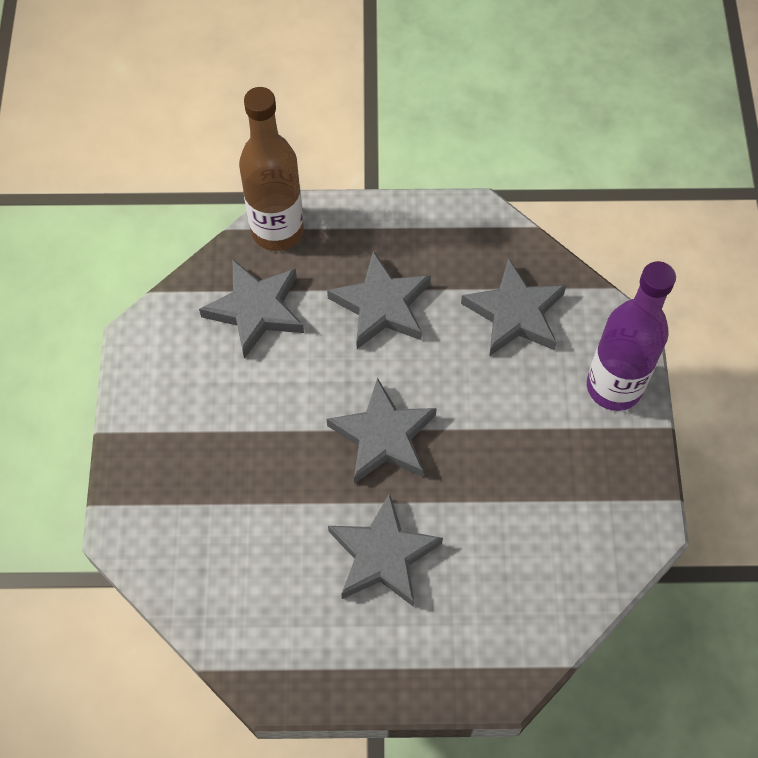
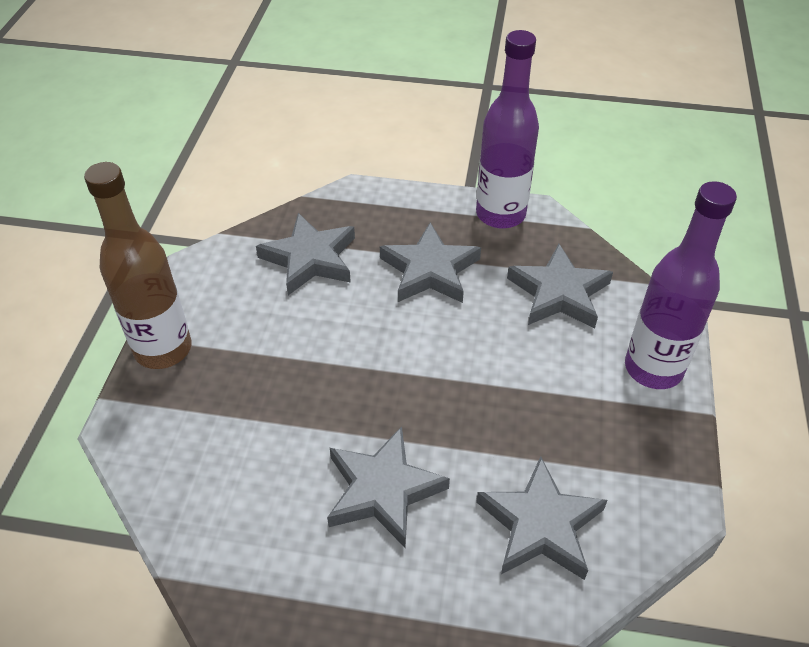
camera: 10 degrees right, 15 degrees down
brown bottle [239,87,304,251] -> brown bottle moved to [84,162,192,369]
grey star [327,378,437,484] -> grey star moved to [476,456,608,580]
none -> purple bottle [476,30,539,229]

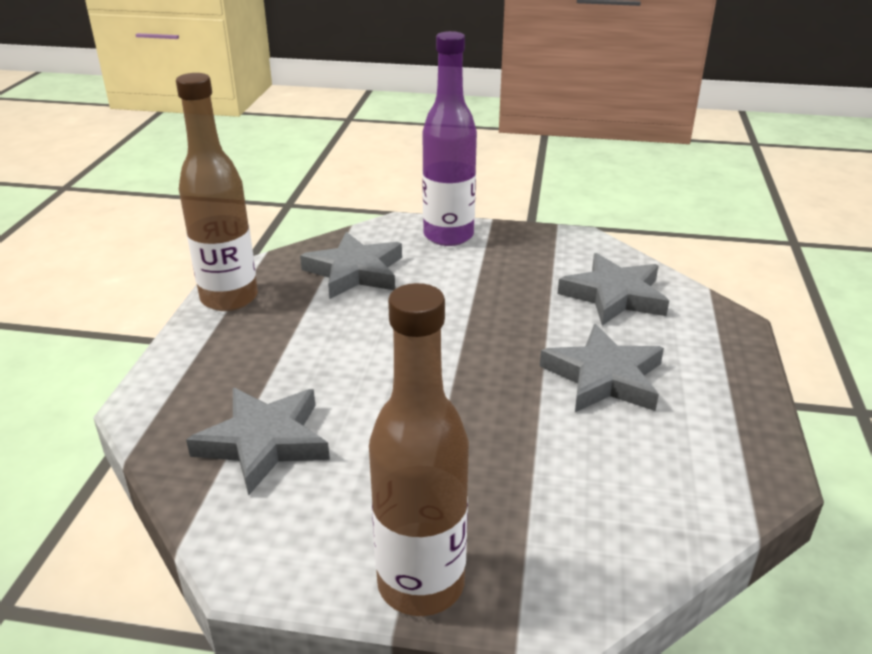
camera: 90 degrees left, 15 degrees down
grey star [380,222,481,303] -> none
purple bottle [476,30,539,229] -> brown bottle [176,73,258,311]

